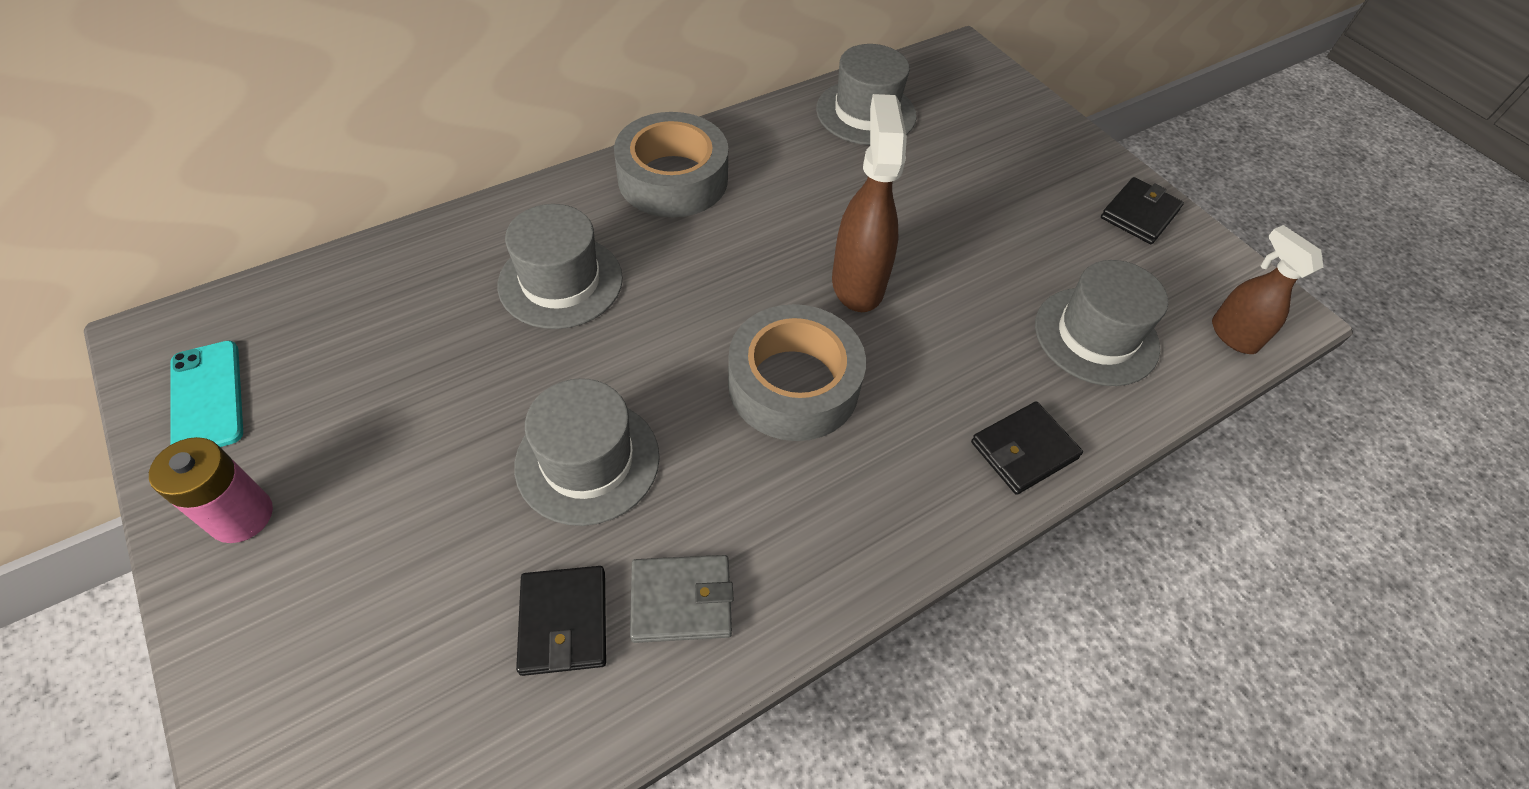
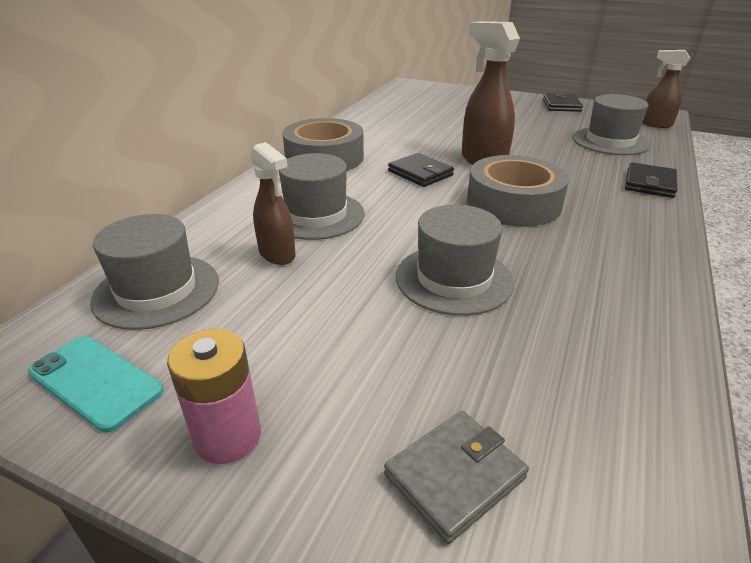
camera: 30 degrees left, 20 degrees down
black wallet [516,566,606,676] -> black wallet moved to [388,153,454,187]
grey wallet [630,555,734,643] -> grey wallet moved to [384,411,529,544]
grey hat [816,44,916,145] -> grey hat moved to [90,214,219,330]
none -> brown spray bottle [250,142,296,265]

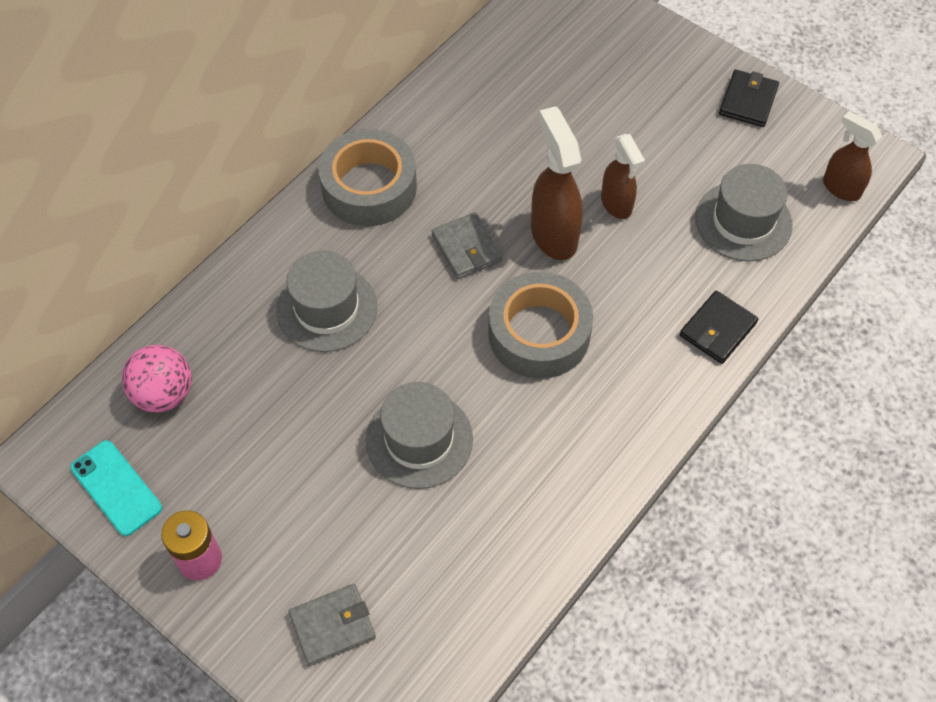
camera: 15 degrees right, 25 degrees up
grey hat [90,214,219,330] -> pink ball [122,345,192,413]
brown spray bottle [250,142,296,265] -> brown spray bottle moved to [601,134,645,219]
black wallet [388,153,454,187] -> grey wallet [432,212,502,279]

